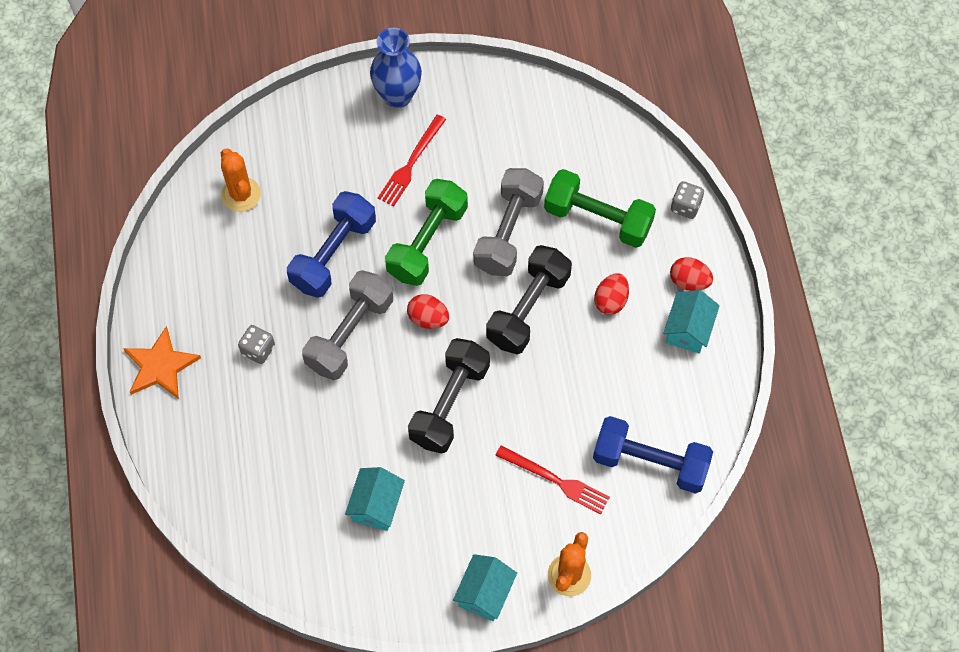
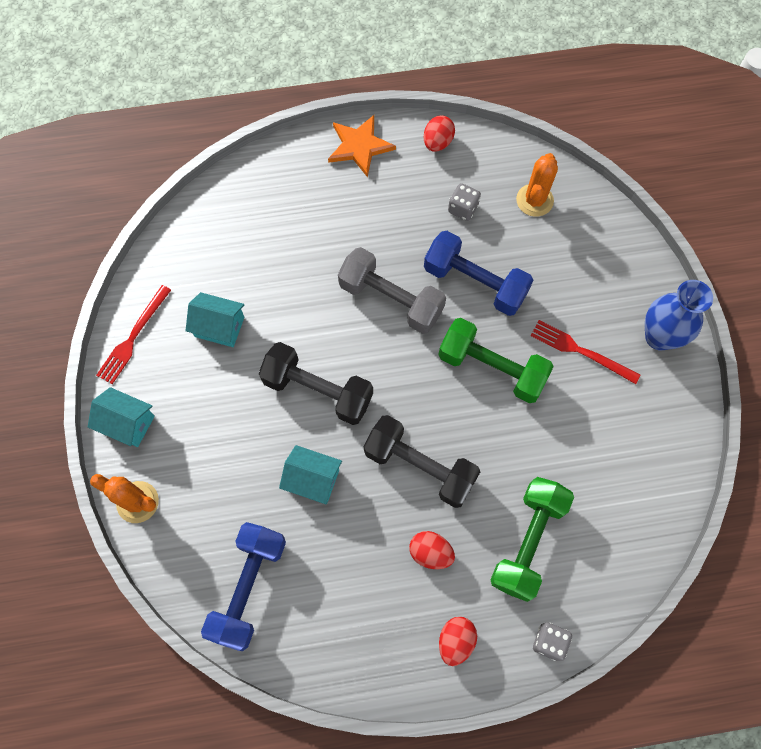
camera: 90 degrees right, 5 degrees up
orange cactus [221,148,261,212] -> orange cactus turned 45 degrees counterclockwise [516,153,558,217]
grey dice [238,325,275,364] -> grey dice moved to [448,183,481,221]
red egg [407,294,449,329] -> red egg moved to [424,115,455,152]
grey dumbbell [473,168,544,276] -> none
red fork [495,445,610,514] -> red fork moved to [96,285,171,384]
turquoise house [663,290,720,353] -> turquoise house moved to [279,445,342,504]

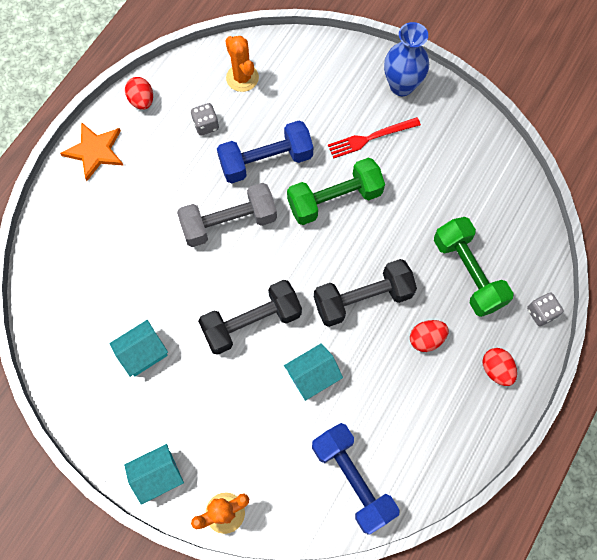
camera: 50 degrees left, 0 degrees up
red fork [96,285,171,384] -> none

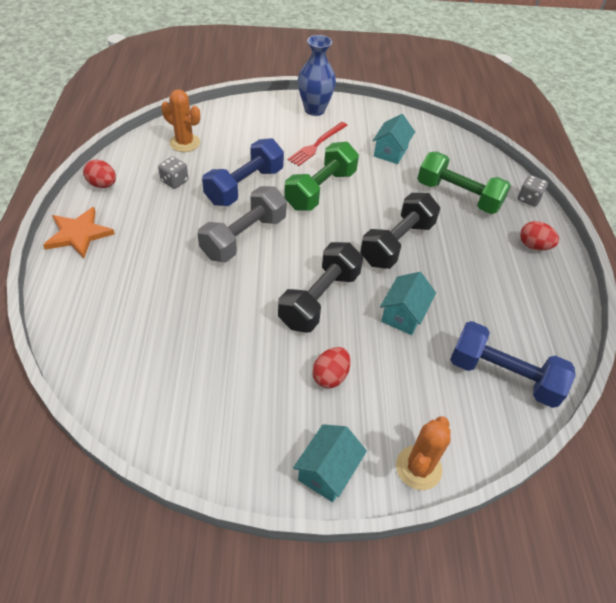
camera: 35 degrees left, 20 degrees down
turquoise house [109,320,168,377] -> turquoise house moved to [373,114,415,164]
red egg [410,320,449,352] -> red egg moved to [312,347,351,388]

